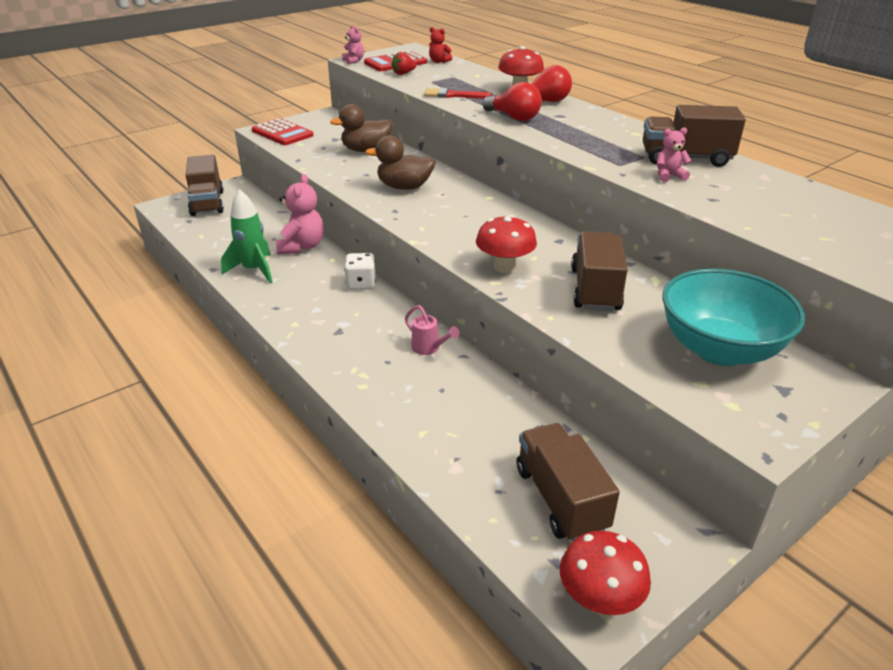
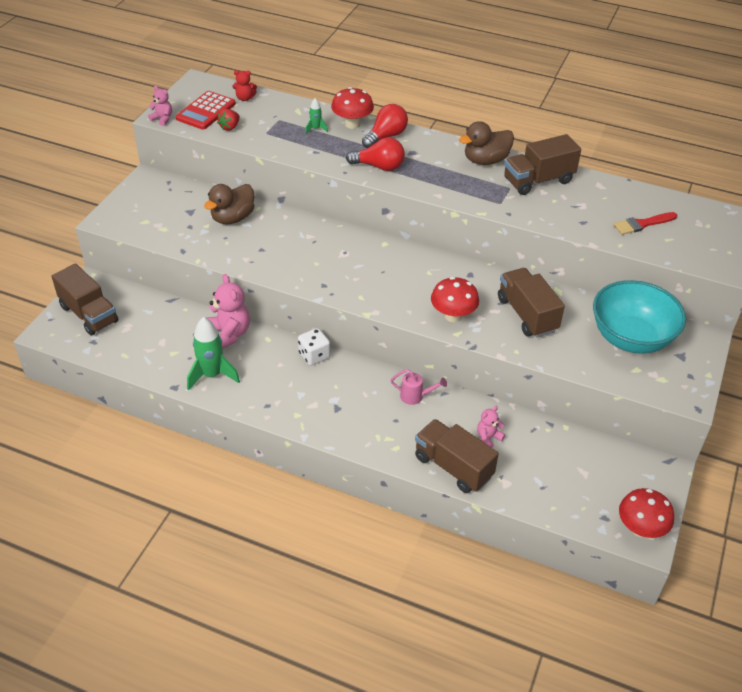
camera: 30 degrees left, 10 degrees up
red calculator [252,118,313,145] -> none
brown duck [365,135,436,190] -> brown duck moved to [459,121,514,165]
red brush [424,88,492,99] -> red brush moved to [614,212,677,235]
brown truck [517,423,620,541] -> brown truck moved to [415,419,499,493]
pink teddy bear [657,127,691,182] -> pink teddy bear moved to [477,406,505,448]
none -> green rocket [305,98,328,134]

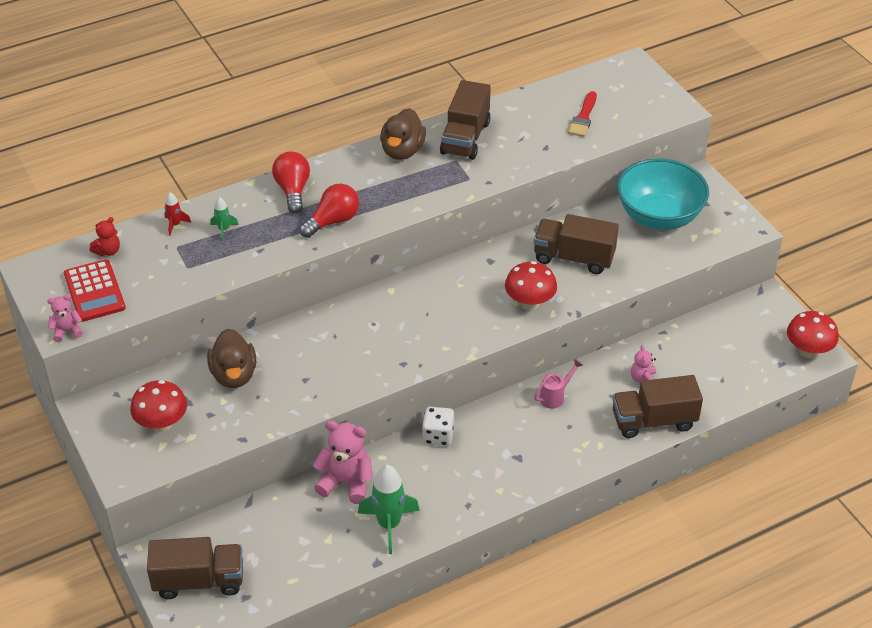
camera: 50 degrees left, 0 degrees up
red strawberry [217,109,240,131] -> none
red mushroom [331,87,374,129] -> red mushroom moved to [130,380,187,432]
none -> red rocket [164,192,191,236]

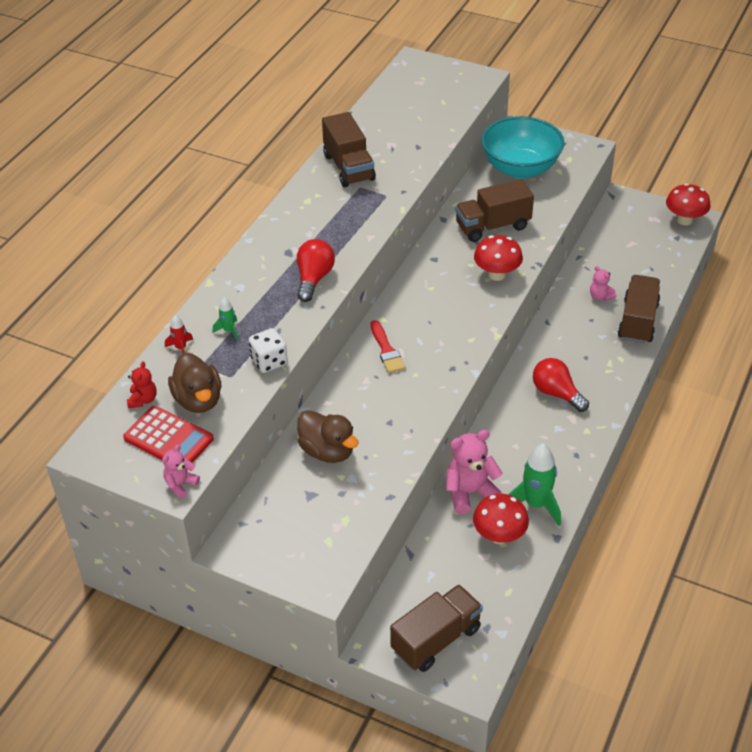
camera: 35 degrees left, 0 degrees up
red mushroom [130,380,187,432] -> red mushroom moved to [473,494,529,544]
red light bulb [272,151,310,213] -> red light bulb moved to [533,358,589,412]
brown duck [380,108,426,160] -> brown duck moved to [168,353,221,413]
white dice [422,406,454,446] -> white dice moved to [248,328,288,373]
pink watering can [534,359,583,409] -> none
red brush [568,91,597,137] -> red brush moved to [370,320,405,373]
brown truck [612,375,703,438] -> brown truck turned 150 degrees clockwise [618,275,660,344]

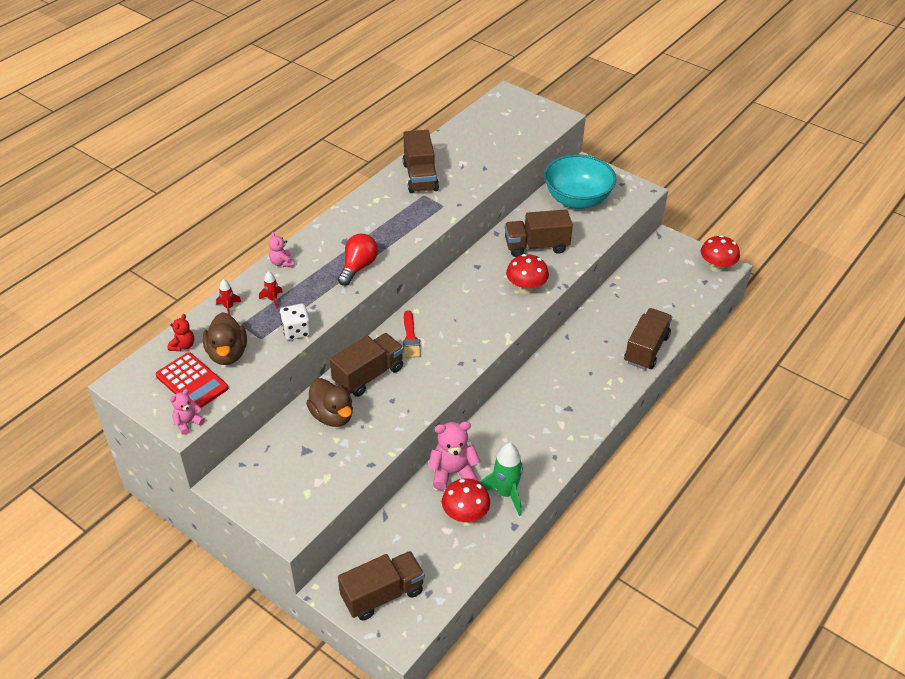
camera: 10 degrees right, 0 degrees up
green rocket [213,298,238,340] -> red rocket [259,271,283,309]
red light bulb [533,358,589,412] -> none
pink teddy bear [590,266,616,301] -> pink teddy bear moved to [269,232,294,267]
none -> brown truck [330,333,404,397]

